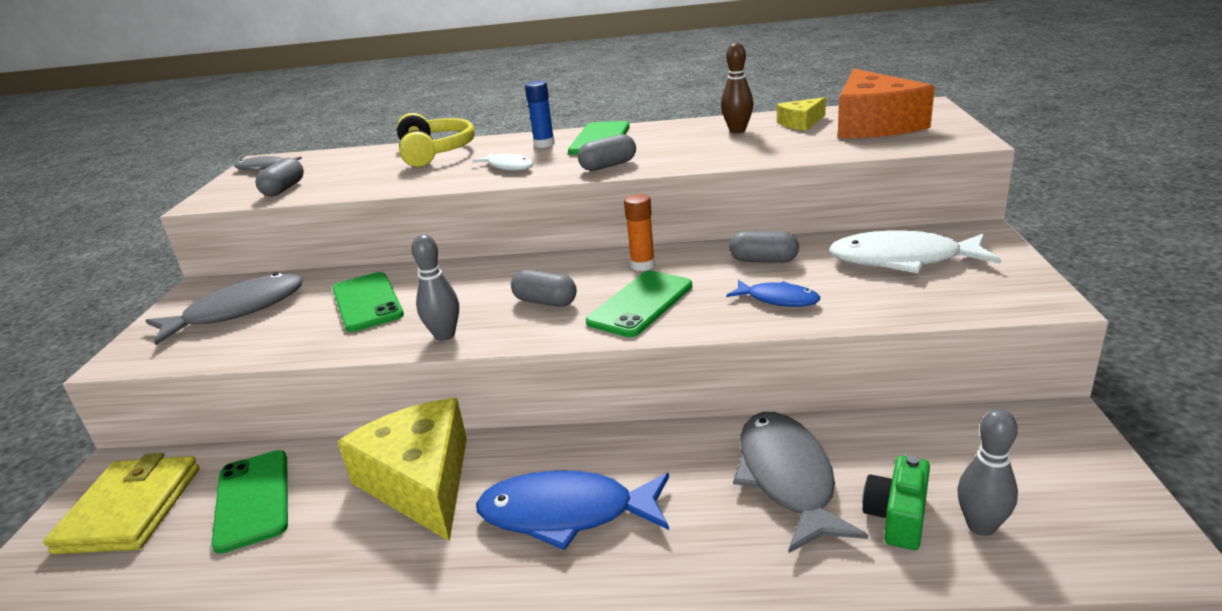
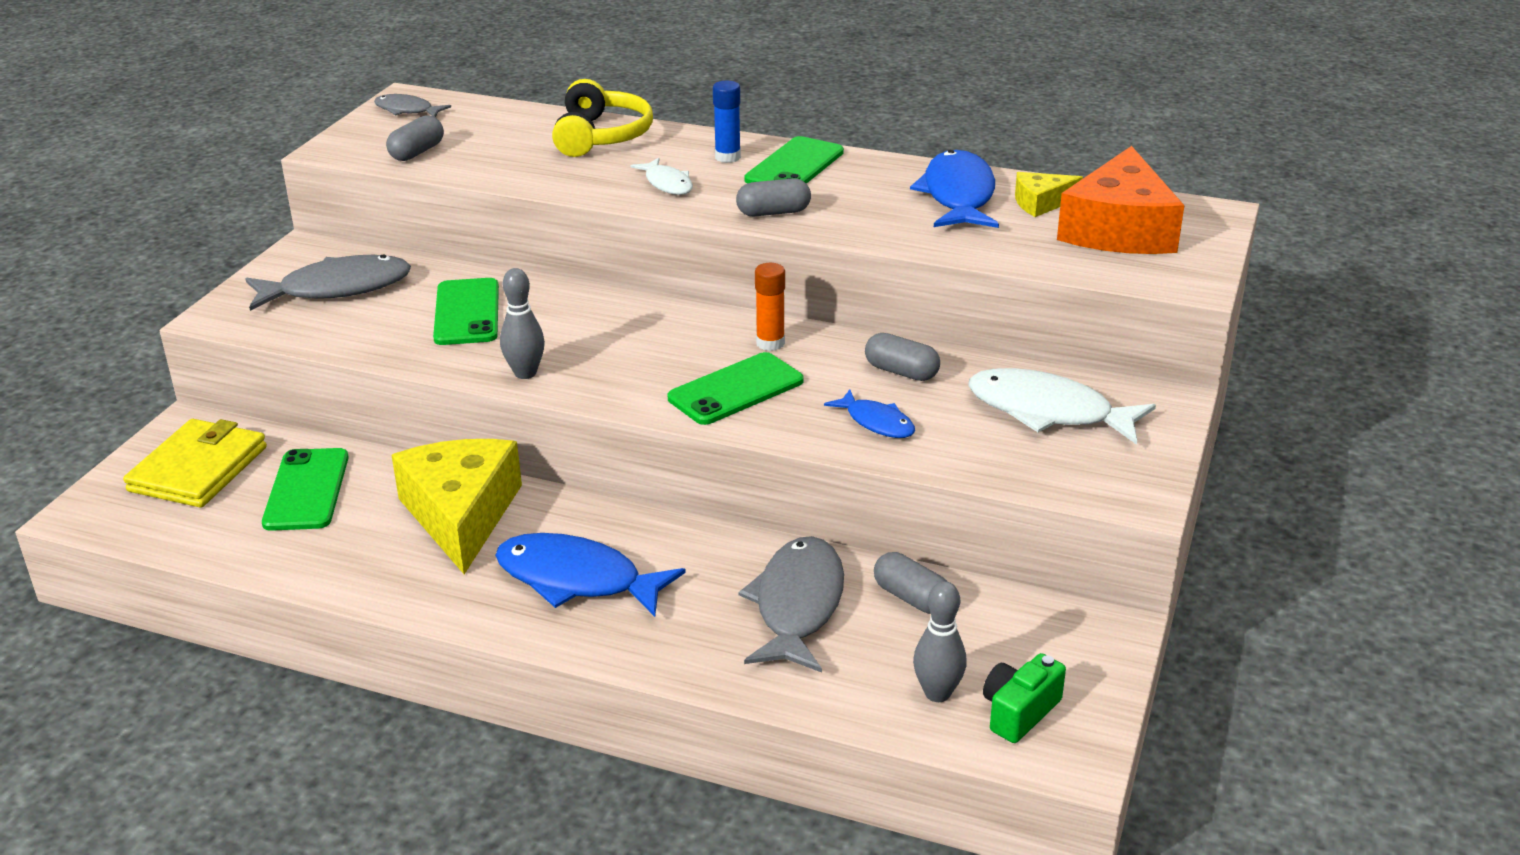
camera: 15 degrees right, 5 degrees up
grey capsule [511,270,577,307] -> grey capsule moved to [874,552,947,614]
brown bowling pin [721,43,754,133] -> blue fish [910,150,999,228]
green camera [862,456,930,550] -> green camera moved to [983,653,1066,743]

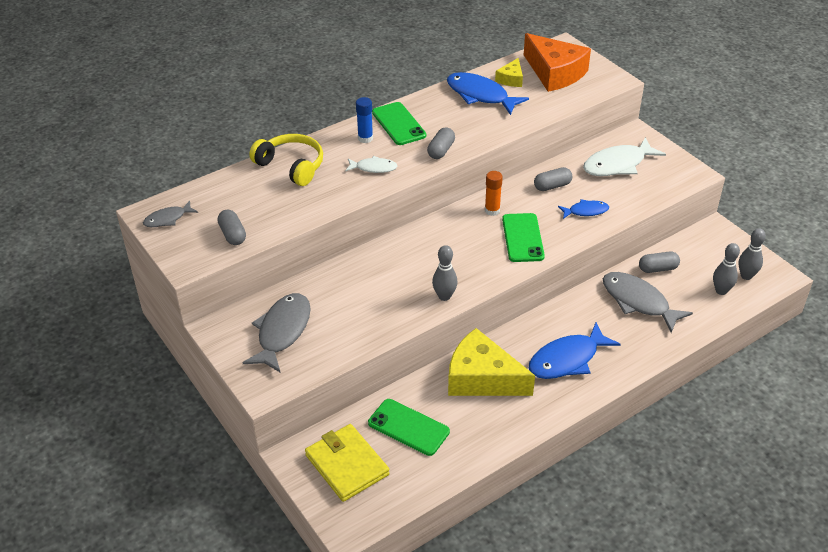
camera: 55 degrees left, 10 degrees up
green phone [433,278,499,345] -> none
green camera [983,653,1066,743] -> grey bowling pin [738,228,766,280]

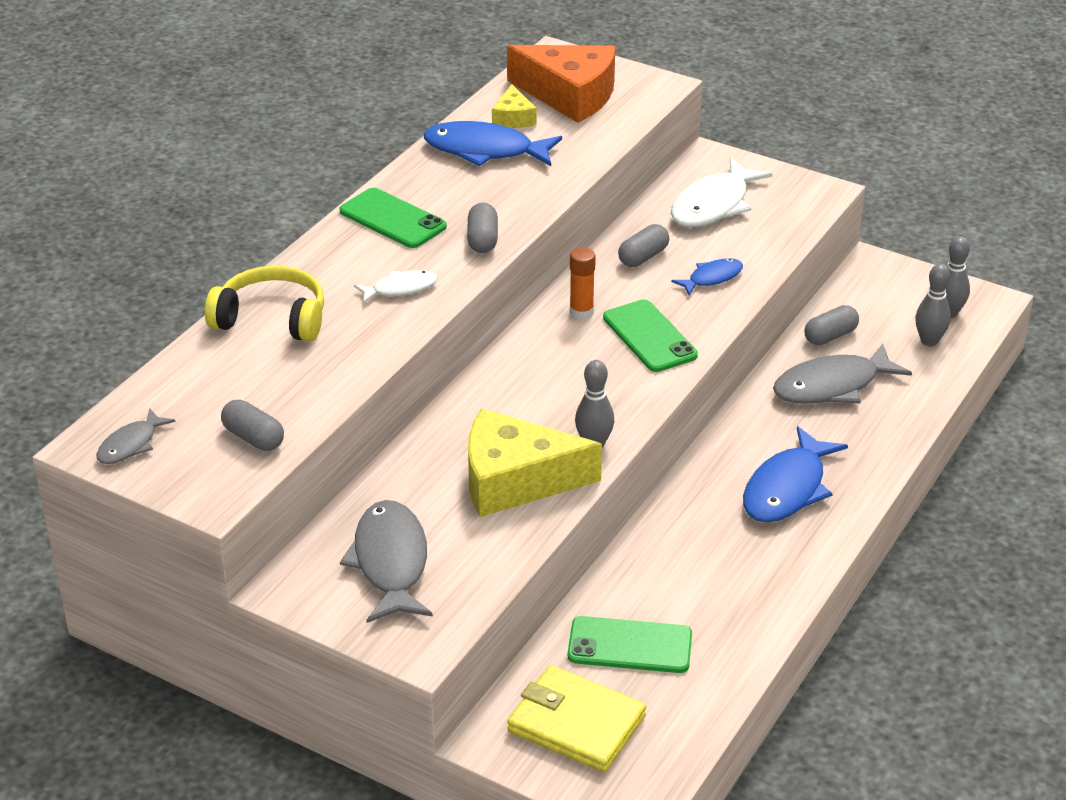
camera: 25 degrees left, 5 degrees down
blue glue stick [356,97,373,143] -> none
yellow cheese [448,328,535,396] -> yellow cheese moved to [468,408,602,517]
grey fish [603,272,693,333] -> grey fish turned 45 degrees counterclockwise [773,343,912,404]

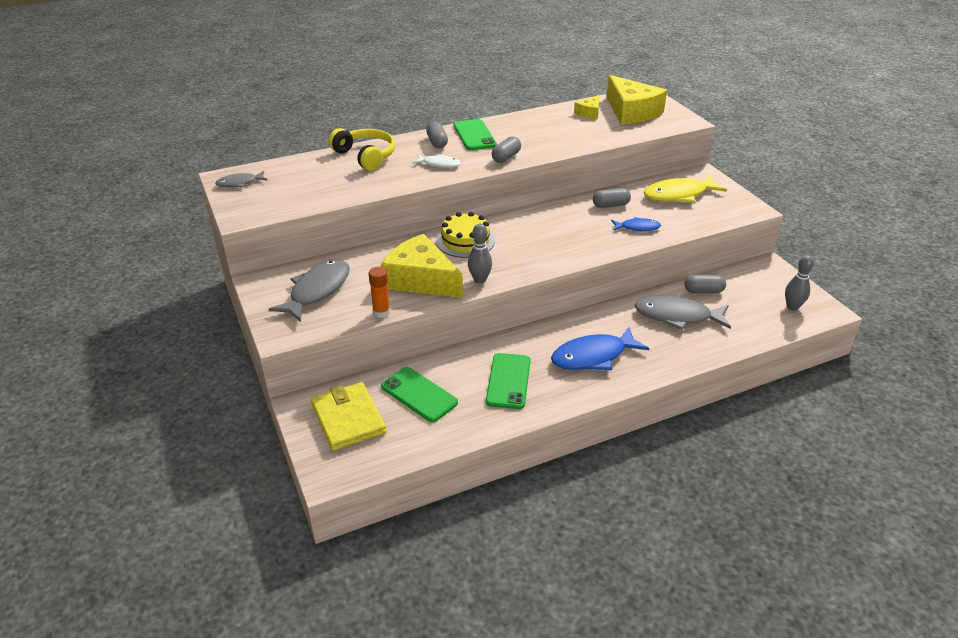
camera: 35 degrees right, 0 degrees up
grey capsule [221,400,284,451] -> grey capsule moved to [426,122,448,148]
blue fish [424,121,562,166] -> none
orange cheese [507,45,615,123] -> yellow cheese [606,75,667,124]
orange glue stick [570,247,596,320] -> orange glue stick moved to [369,267,390,318]
green phone [603,299,698,372] -> green phone moved to [486,353,531,409]
white fish [671,158,772,227] -> yellow fish [644,175,727,203]
grey bowling pin [915,264,951,346] -> none
none -> yellow cake [437,212,495,258]

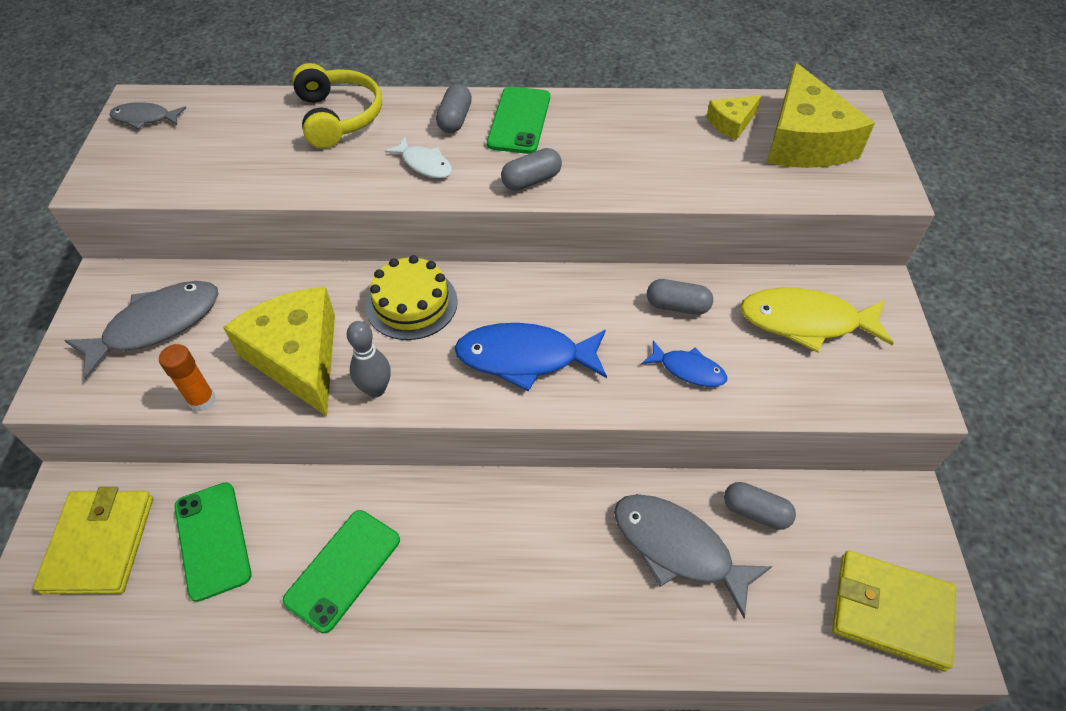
camera: 25 degrees right, 15 degrees up
blue fish [551,326,649,370] -> blue fish moved to [455,323,607,391]
grey bowling pin [785,255,814,311] -> yellow wallet [832,551,956,671]

